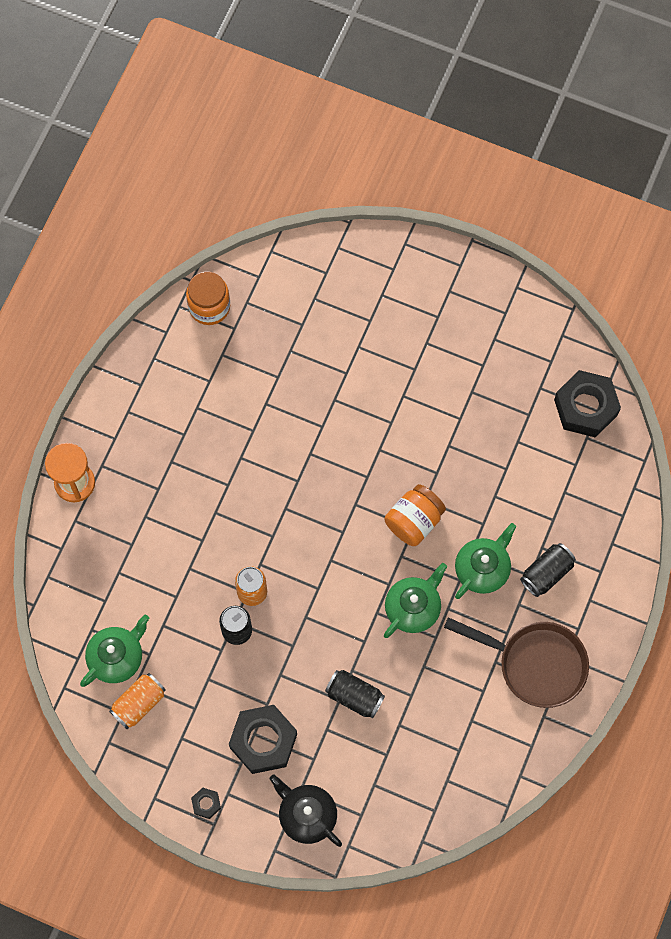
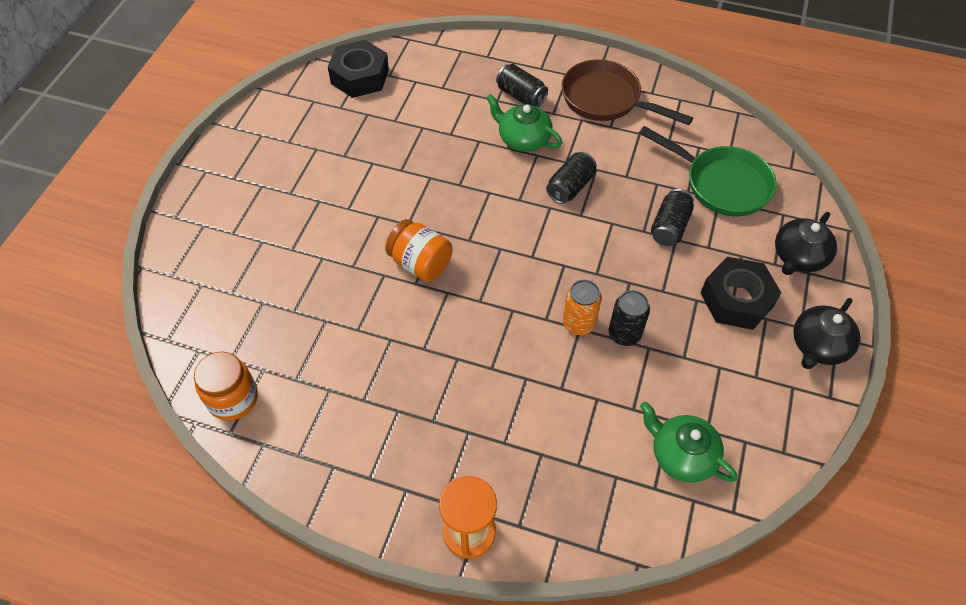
camera: 95 degrees left, 15 degrees down
orange can [109,673,166,730] -> none
black nut [191,788,221,819] -> black teapot [793,298,861,369]
green teapot [384,563,447,638] -> black can [546,152,597,204]
orange jar [385,484,446,546] -> orange jar moved to [385,219,453,282]
brown pan [444,617,589,708] -> brown pan turned 75 degrees counterclockwise [562,59,693,125]
none -> green pan [639,126,776,216]

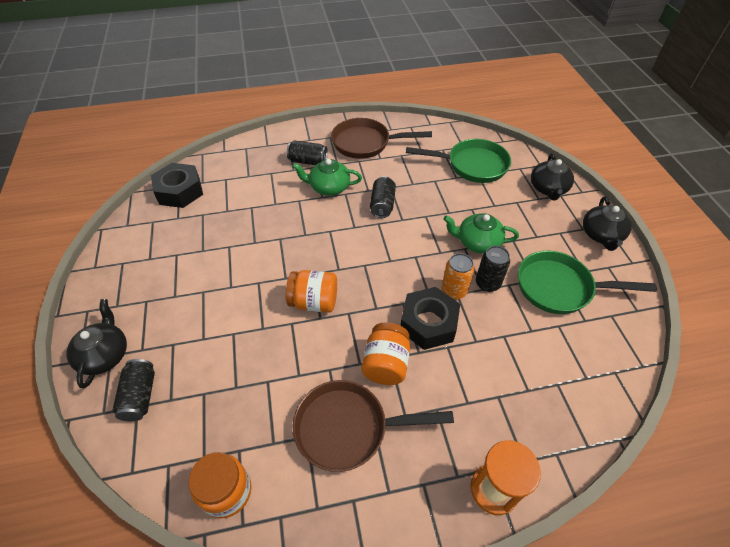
camera: 30 degrees left, 5 degrees down
green teapot [640,401,737,483] -> green teapot moved to [443,213,519,254]
black can [651,189,694,246] -> black can moved to [112,359,155,421]
black nut [701,257,781,330] -> black nut moved to [401,287,460,350]
none -> black teapot [66,299,127,388]
none -> brown pan [293,380,454,472]
none -> orange jar [361,322,410,385]
none -> green pan [518,251,657,314]

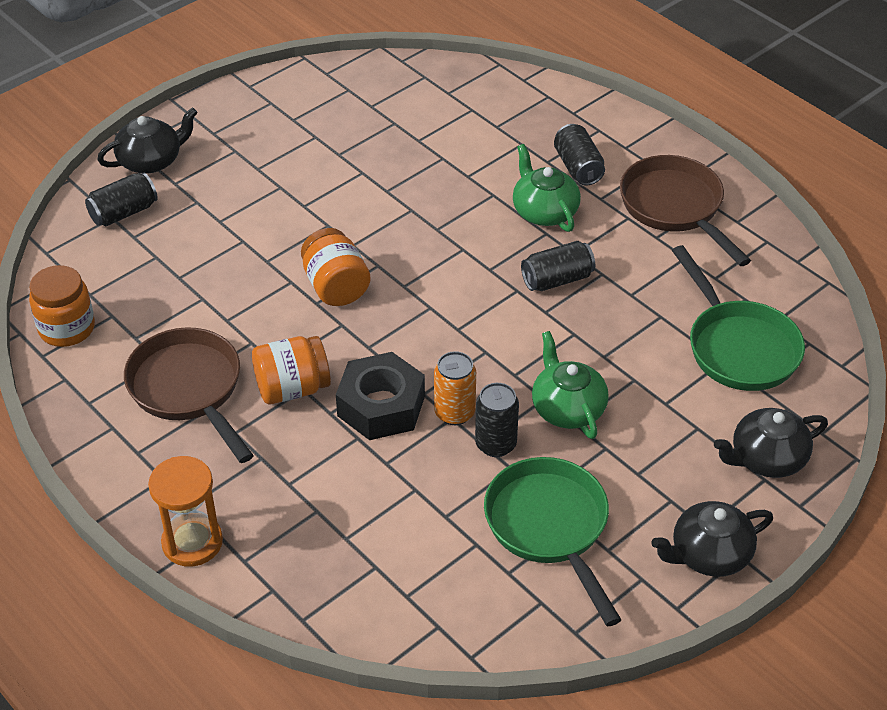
camera: 60 degrees right, 5 degrees down
black nut [151,163,203,208] -> none

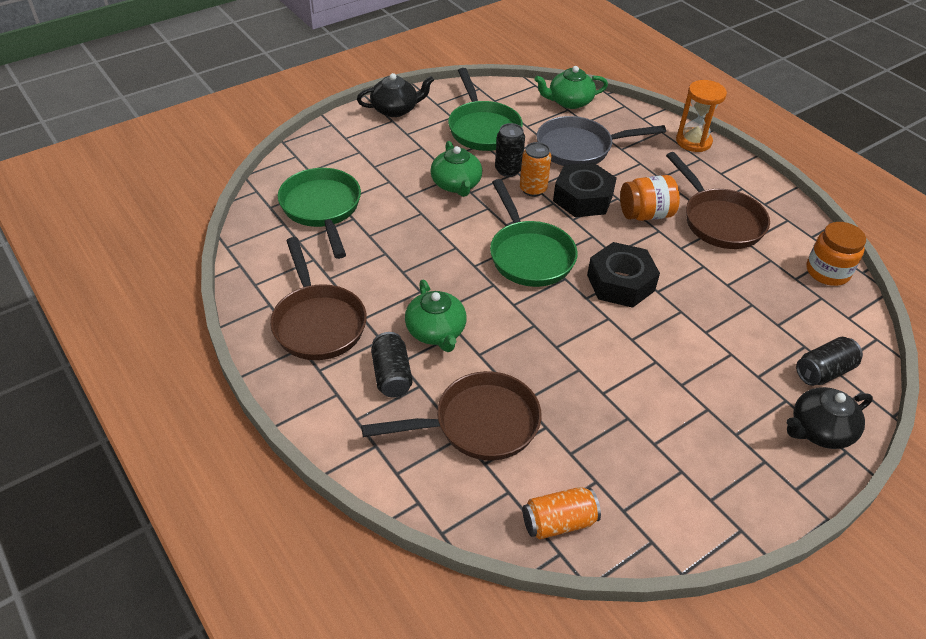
camera: 175 degrees left, 0 degrees up
orange jar [301,228,371,306] -> black nut [587,242,660,308]
black can [521,241,595,291] -> none
black teapot [714,408,828,478] -> none
none -> brown pan [361,371,542,461]
none -> green pan [490,179,578,287]
none -> orange can [523,487,601,539]
none -> green teapot [534,66,608,109]
none -> grey pan [536,116,666,166]

